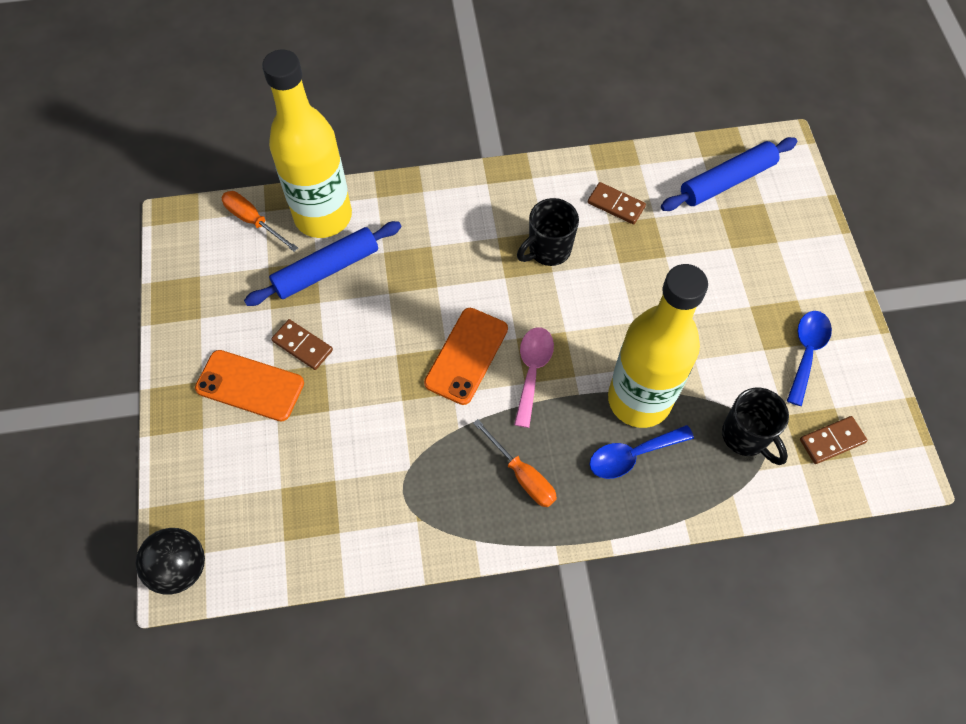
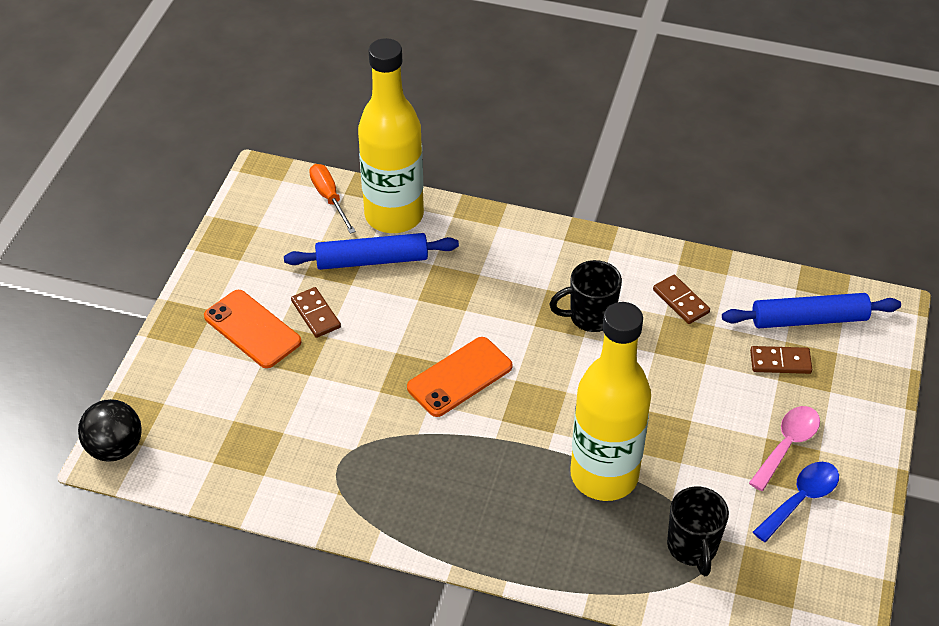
camera: 25 degrees right, 15 degrees down
orange screwdriver [473,419,557,507] -> none
pink spoon [514,327,554,428] -> pink spoon moved to [749,406,820,491]
blue spoon [589,425,694,479] -> none
brown domino [800,416,868,464] -> brown domino moved to [750,346,812,374]

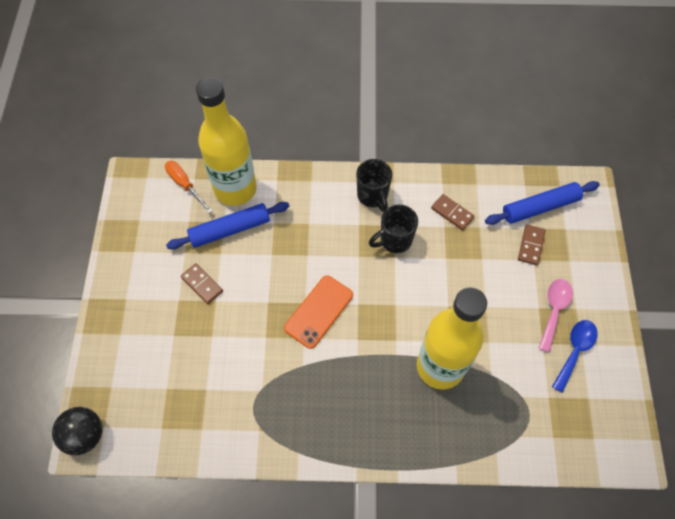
camera: 15 degrees left, 15 degrees up
orange phone [204,290,301,368] -> none
black mug [667,487,729,576] -> black mug moved to [356,159,392,212]
brown domino [750,346,812,374] -> brown domino turned 60 degrees counterclockwise [518,224,546,265]

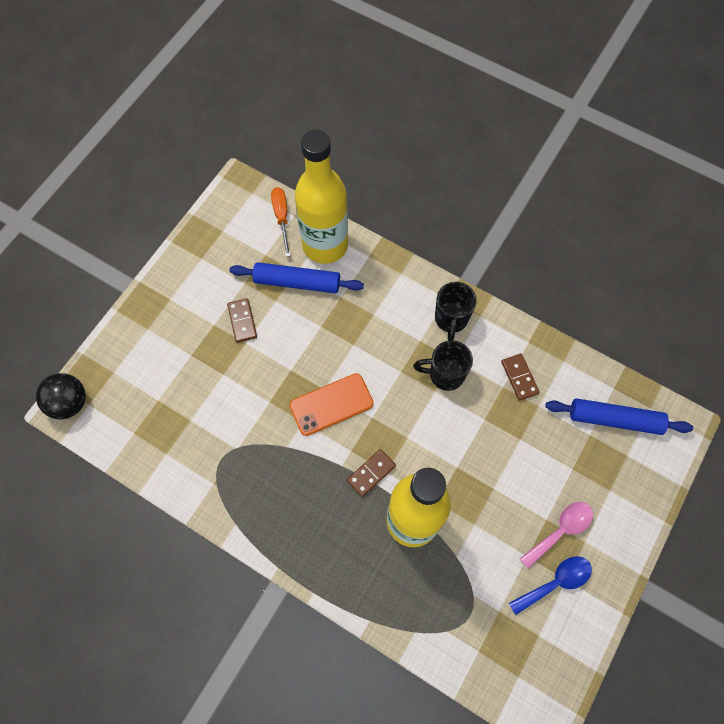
camera: 30 degrees right, 5 degrees up
brown domino [518,224,546,265] -> brown domino moved to [347,449,396,497]

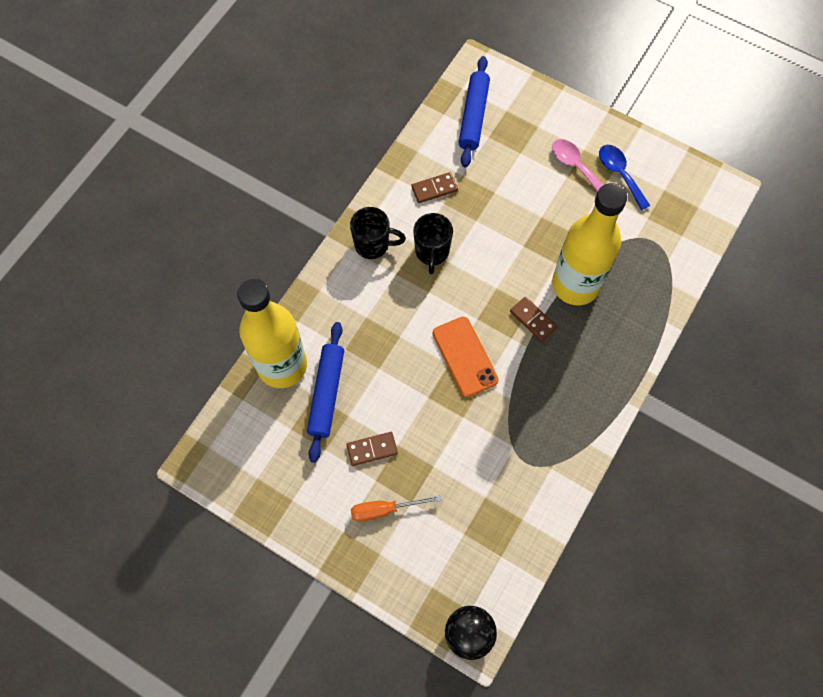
camera: 90 degrees left, 0 degrees up
orange screwdriver [271,187,291,257] -> orange screwdriver moved to [351,495,442,521]

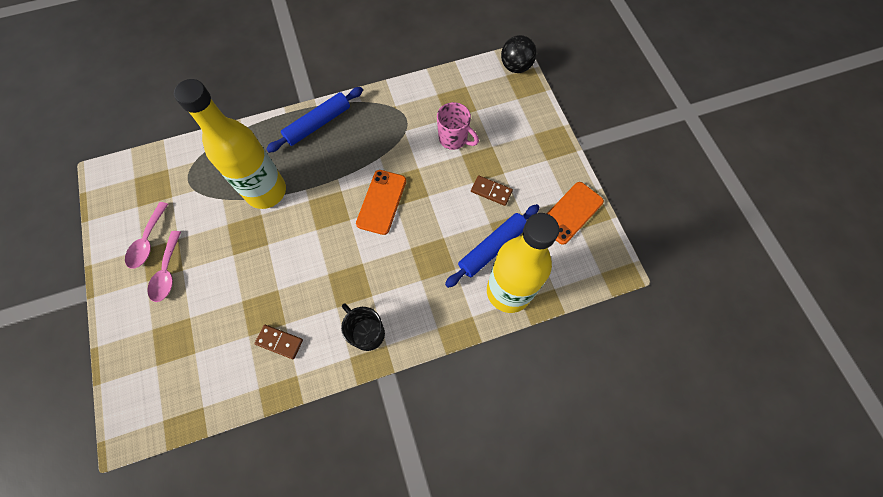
camera: 140 degrees left, 0 degrees up
orange screwdriver [351,495,442,521] -> none
black mug [413,213,453,274] -> none
blue rolling pin [459,56,490,168] -> blue rolling pin moved to [266,87,363,153]
brown domino [510,297,557,342] -> none
blue spoon [599,145,651,210] -> pink spoon [125,202,168,269]
none -> pink mug [437,102,479,150]
none -> orange phone [547,182,604,245]

